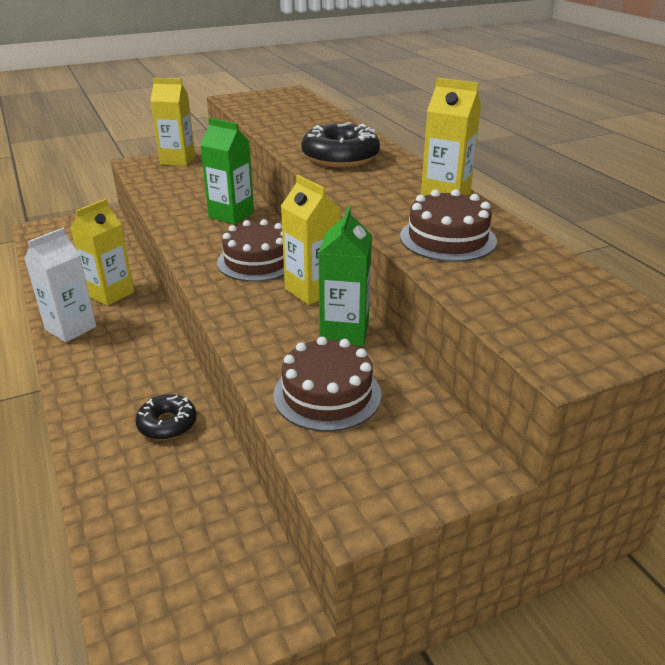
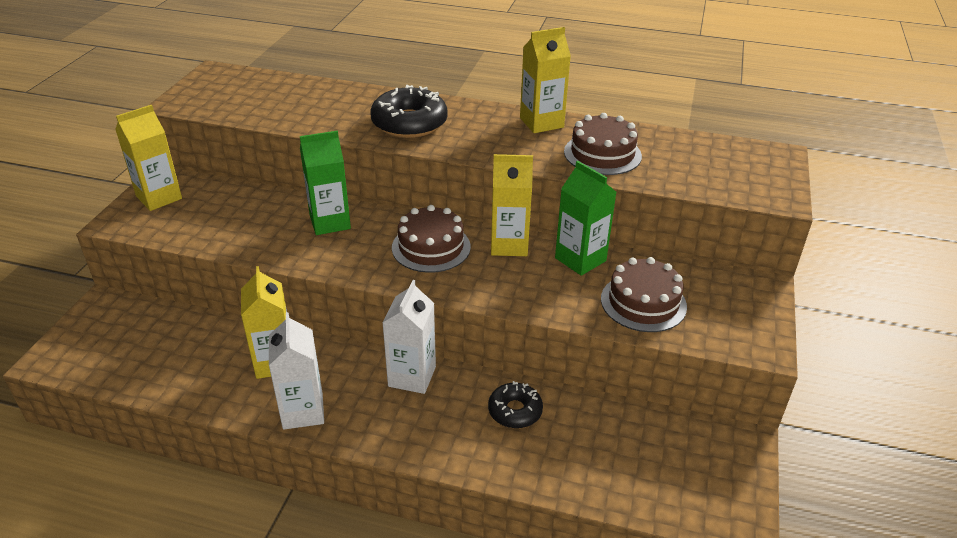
camera: 50 degrees left, 5 degrees up
none -> white carton [382,280,436,394]

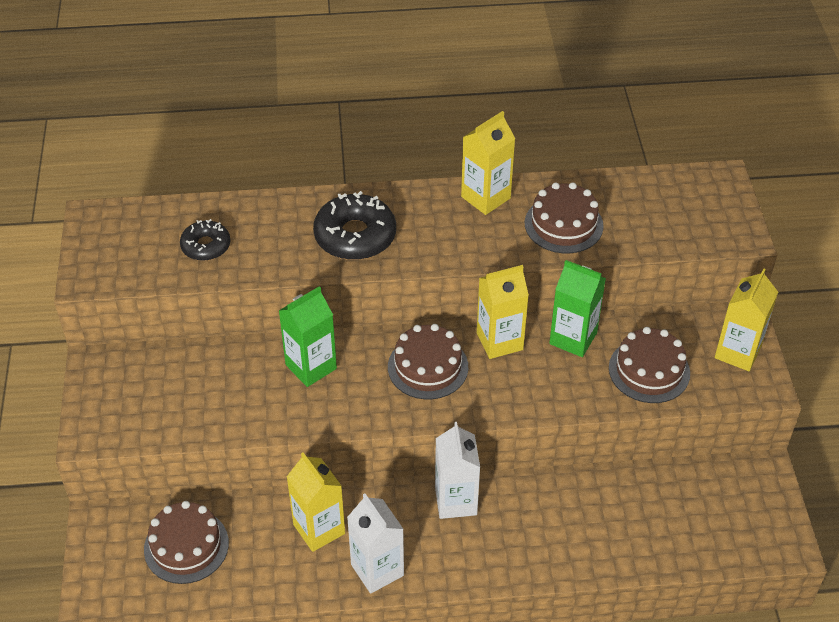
camera: 20 degrees left, 10 degrees up
yellow carton [115,105,182,211] -> yellow carton moved to [715,268,778,371]
black donut [488,381,543,428] -> black donut moved to [180,219,230,261]
none -> brown cake [144,501,229,584]

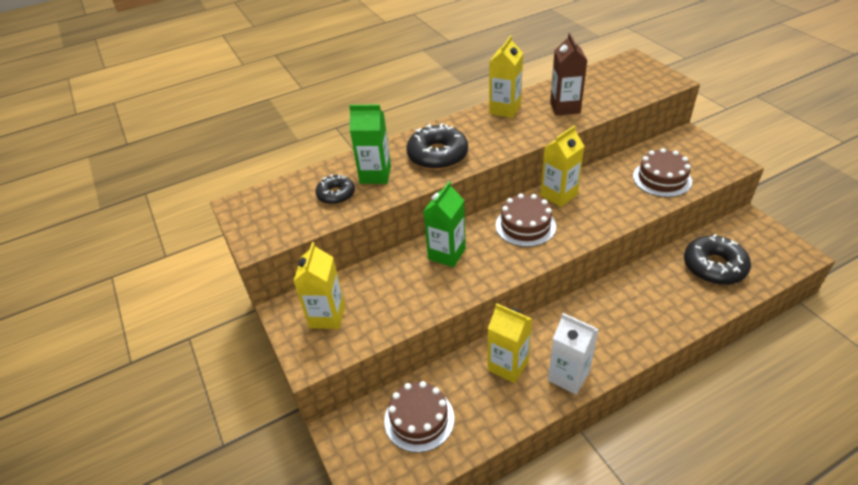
camera: 20 degrees left, 5 degrees down
white carton [435,422,480,519] -> none
brown cake [525,182,604,253] -> brown carton [550,33,588,116]
green carton [549,260,606,357] -> green carton moved to [349,105,391,184]
yellow carton [715,268,778,371] -> yellow carton moved to [293,242,345,329]
none -> black donut [684,234,751,285]

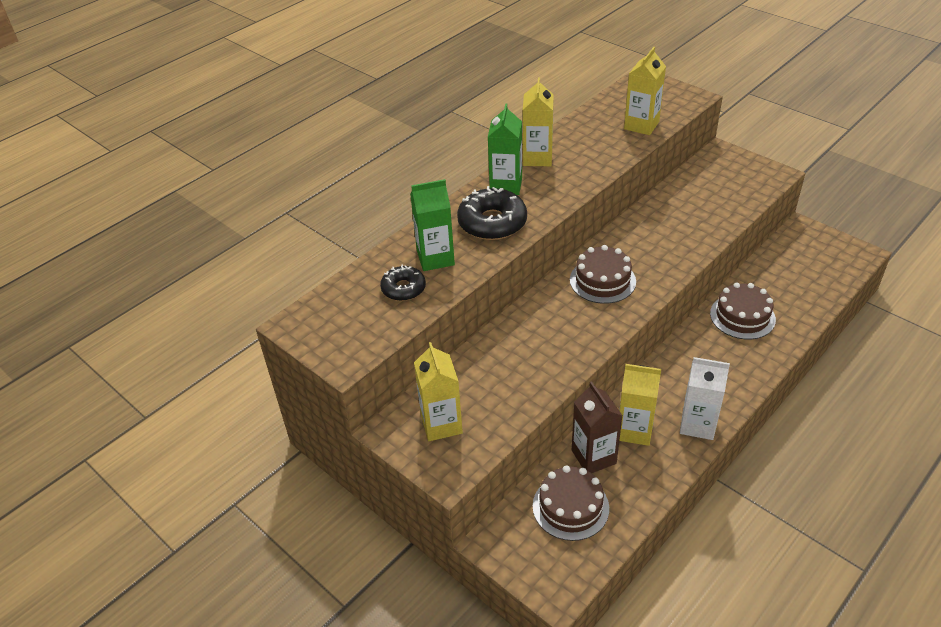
camera: 20 degrees left, 0 degrees up
green carton [424,181,466,267] -> green carton moved to [488,103,522,195]
yellow carton [541,125,584,207] -> yellow carton moved to [624,47,666,135]
brown carton [550,33,588,116] -> brown carton moved to [572,381,623,473]
brown cake [633,148,692,197] -> brown cake moved to [710,282,776,339]
black donut [684,234,751,285] -> none

